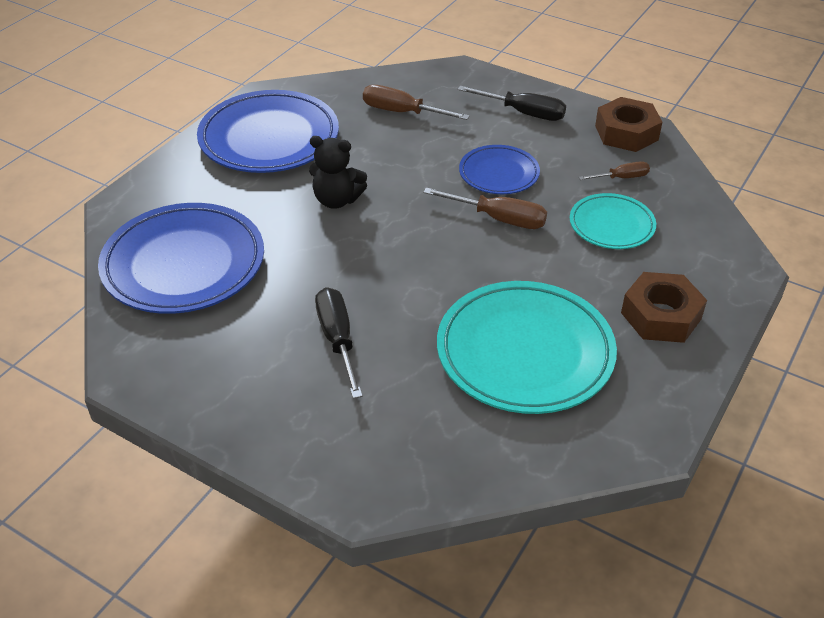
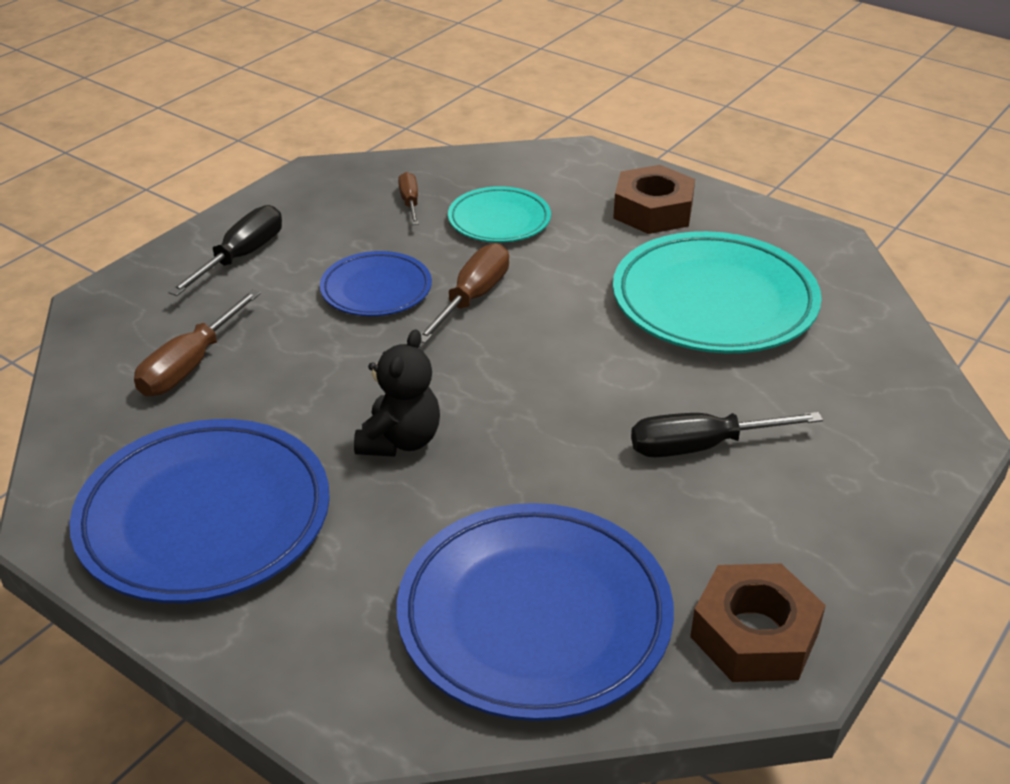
camera: 85 degrees left, 5 degrees down
brown nut [595,97,662,152] -> brown nut moved to [690,563,826,682]

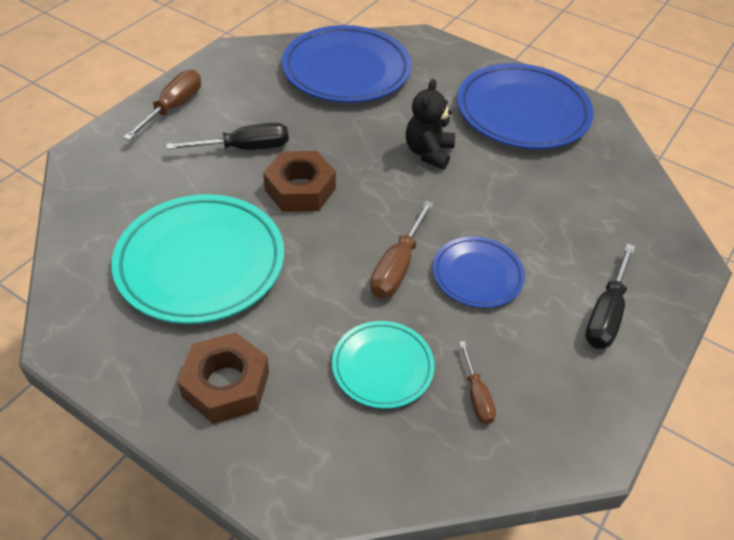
camera: 175 degrees right, 10 degrees up
brown screwdriver [134,290,261,396] -> brown screwdriver moved to [123,70,201,140]
brown nut [690,563,826,682] -> brown nut moved to [263,151,336,212]

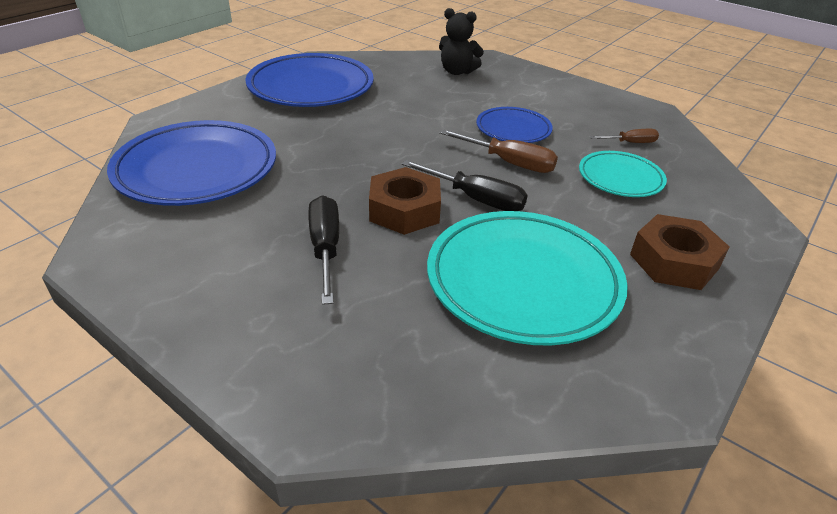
camera: 85 degrees left, 10 degrees down
brown screwdriver [123,70,201,140] -> none
black teddy bear [406,79,455,169] -> black teddy bear moved to [439,8,484,75]
black screwdriver [585,244,635,349] -> black screwdriver moved to [402,160,528,211]

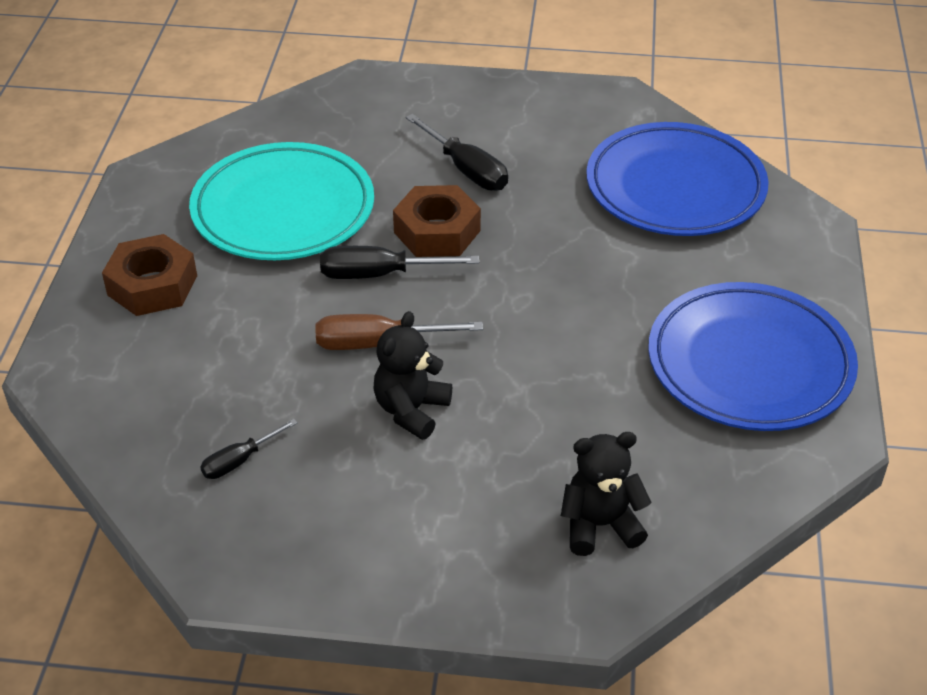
camera: 150 degrees right, 5 degrees up
blue plate [476,107,553,143] -> black teddy bear [373,311,452,440]
turquoise plate [579,151,667,197] -> none
brown screwdriver [589,129,659,143] -> black screwdriver [200,419,298,479]

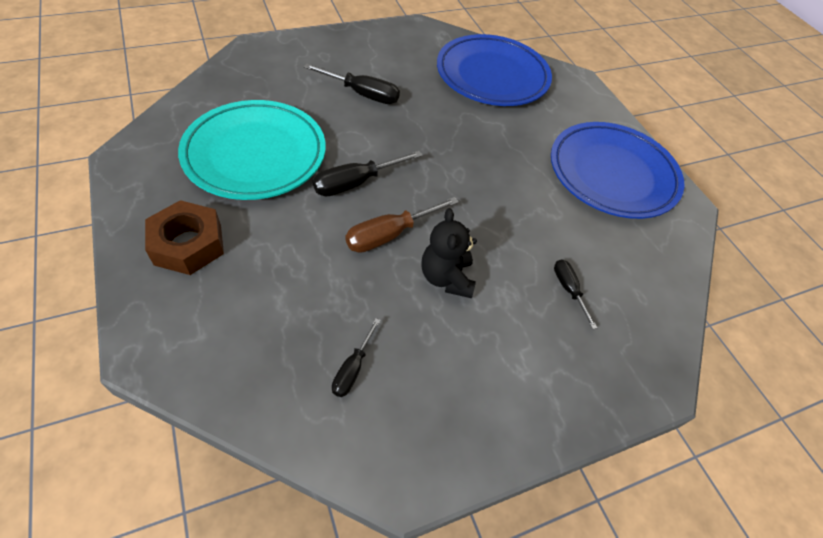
camera: 35 degrees left, 10 degrees up
brown nut [393,185,481,257] -> none
black teddy bear [561,432,652,556] -> none
none -> black screwdriver [554,259,597,329]

